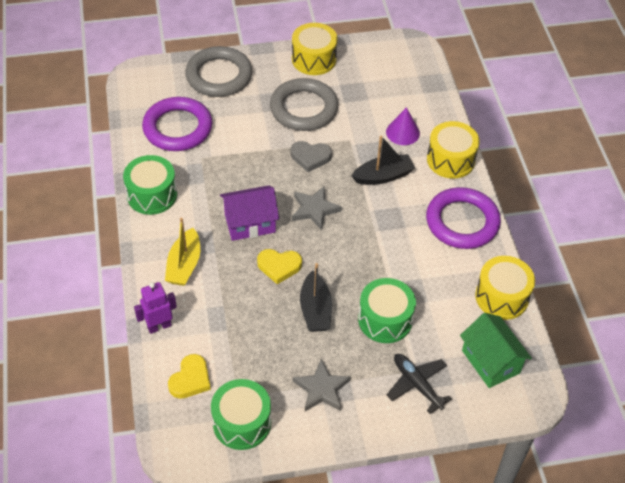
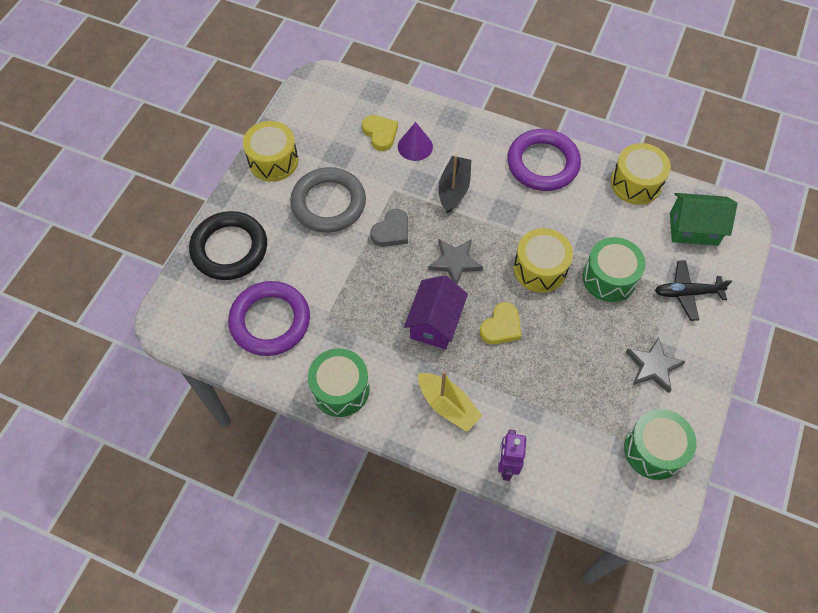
camera: 55 degrees left, 10 degrees up
yellow heart [168,354,211,399] -> yellow heart moved to [362,115,398,151]
grey ring [185,46,252,97] -> black ring [189,211,267,280]
black boat [300,263,332,332] -> none
yellow drum [427,121,480,179] -> yellow drum moved to [514,228,573,293]

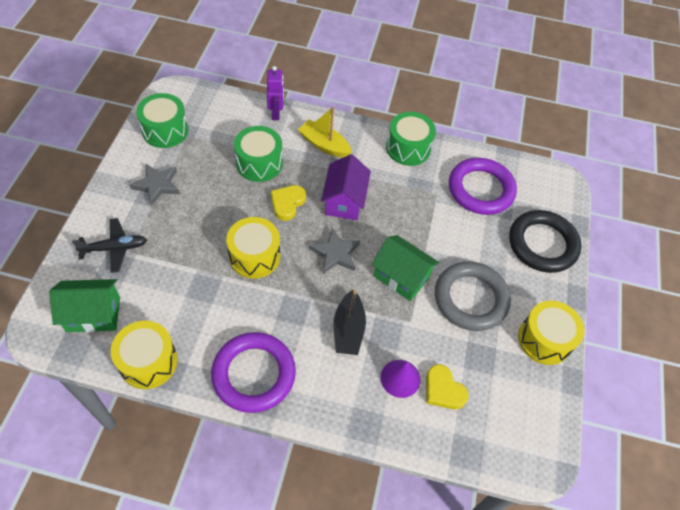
camera: 165 degrees right, 5 degrees down
grey heart [370,209,408,247] -> green house [371,235,439,301]
green drum [583,237,646,302] -> green drum moved to [234,126,283,182]

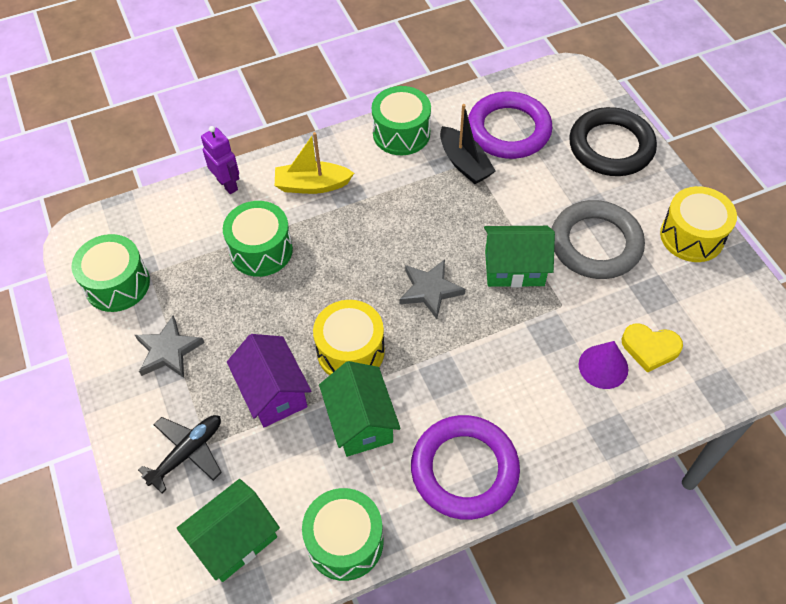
camera: 30 degrees left, 0 degrees up
yellow drum [111,321,178,389] -> green drum [302,488,384,581]
yellow heart [271,185,306,221] -> none
purple house [321,154,371,220] -> purple house moved to [227,334,311,427]
black boat [334,289,366,355] -> black boat moved to [440,104,496,184]
none -> green house [319,361,401,457]

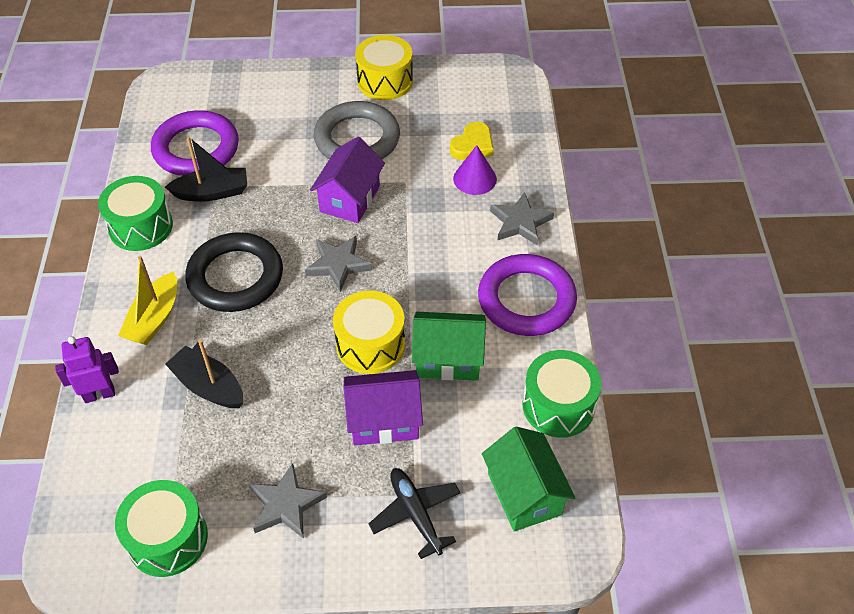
camera: 70 degrees left, 5 degrees down
green drum [223,201,293,277] -> black boat [165,339,243,408]
green house [484,226,555,287] -> purple house [310,137,385,223]
black ring [569,107,657,176] -> black ring moved to [185,232,283,312]
none -> grey star [490,192,554,245]

